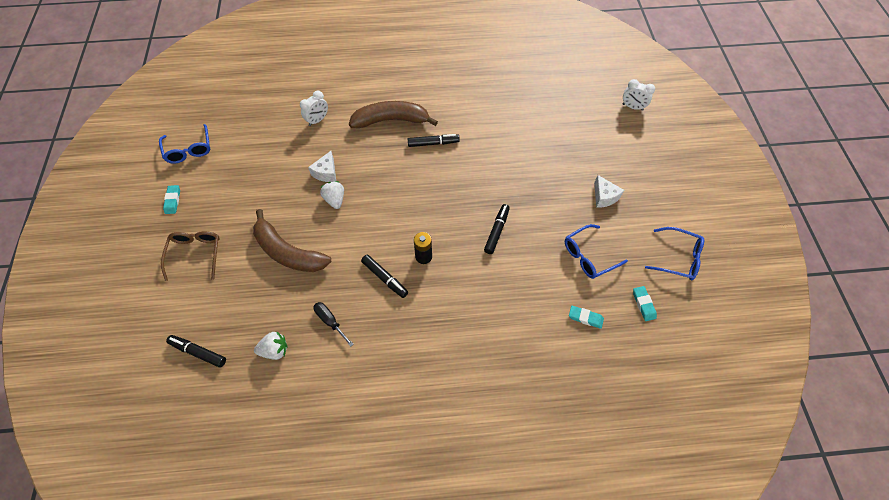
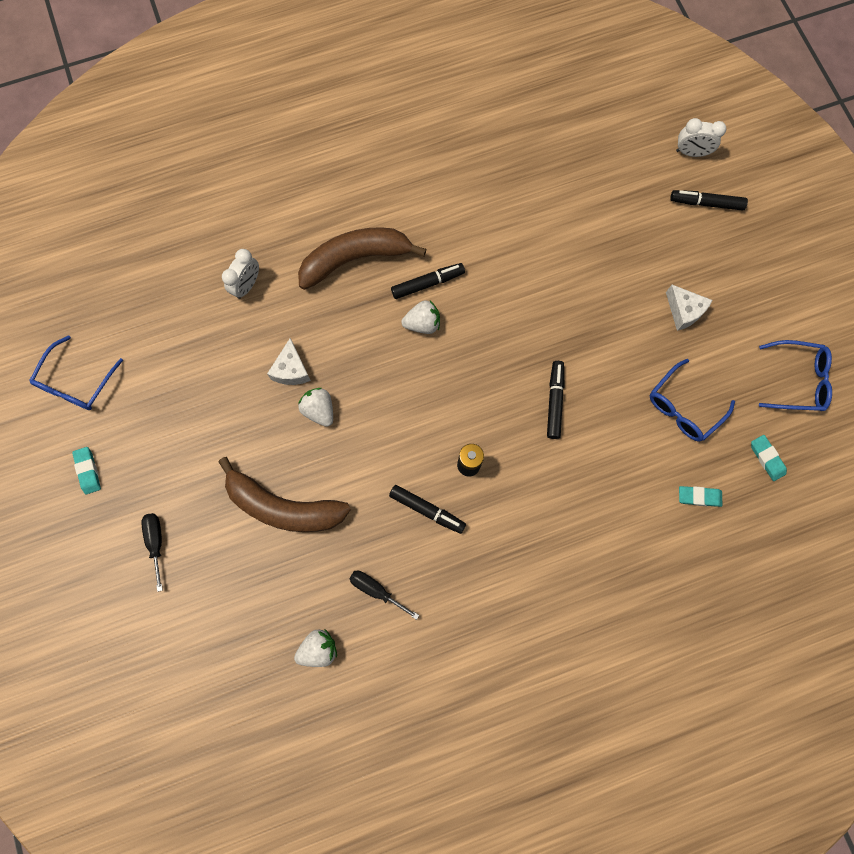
camera: 15 degrees left, 15 degrees up
blue glasses [159,124,210,163] -> blue glasses turned 60 degrees clockwise [29,335,123,410]
brown glasses [161,231,220,281] -> black screwdriver [141,513,163,592]
black marker [166,335,226,368] -> black marker moved to [670,190,748,211]
none -> white strawberry [401,300,440,334]

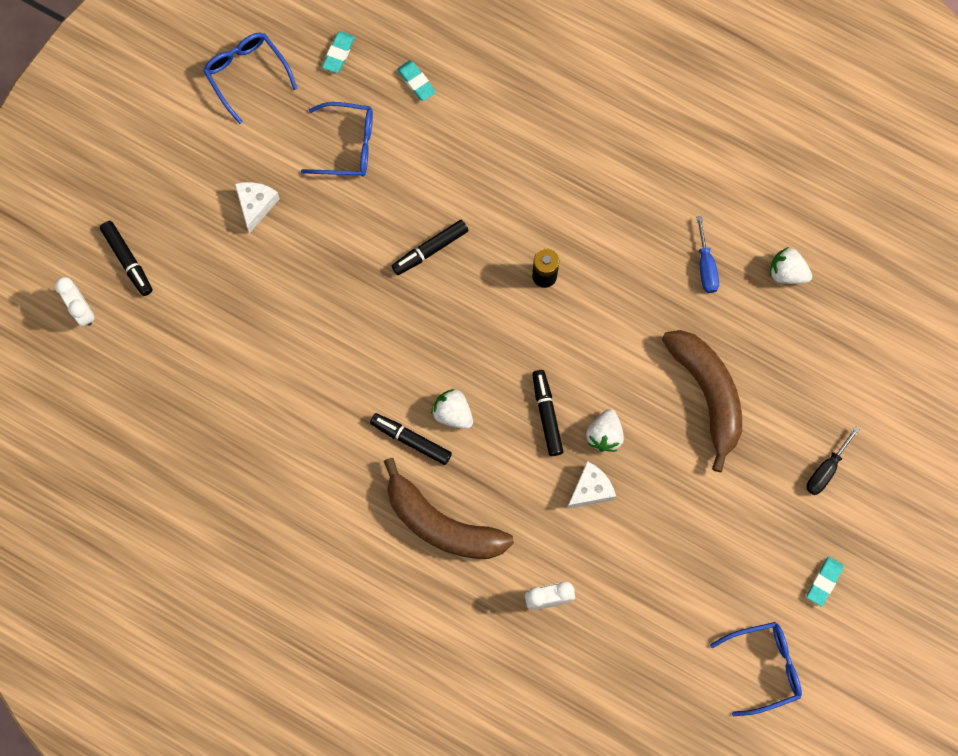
camera: 130 degrees left, 0 degrees up
black screwdriver [349,571,419,620] -> blue screwdriver [696,216,719,293]
black marker [389,485,466,534] -> black marker moved to [532,370,564,456]

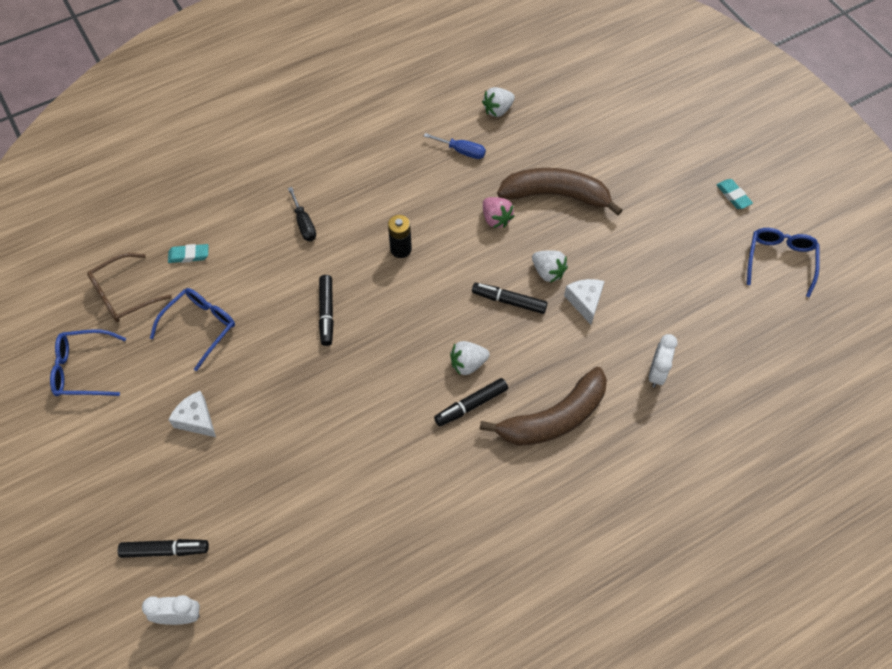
camera: 60 degrees left, 15 degrees down
turquoise eraser [322,31,355,73] -> brown glasses [87,253,172,322]
black screwdriver [807,426,860,495] -> black screwdriver moved to [288,187,316,241]
none -> pink strawberry [483,197,514,228]

